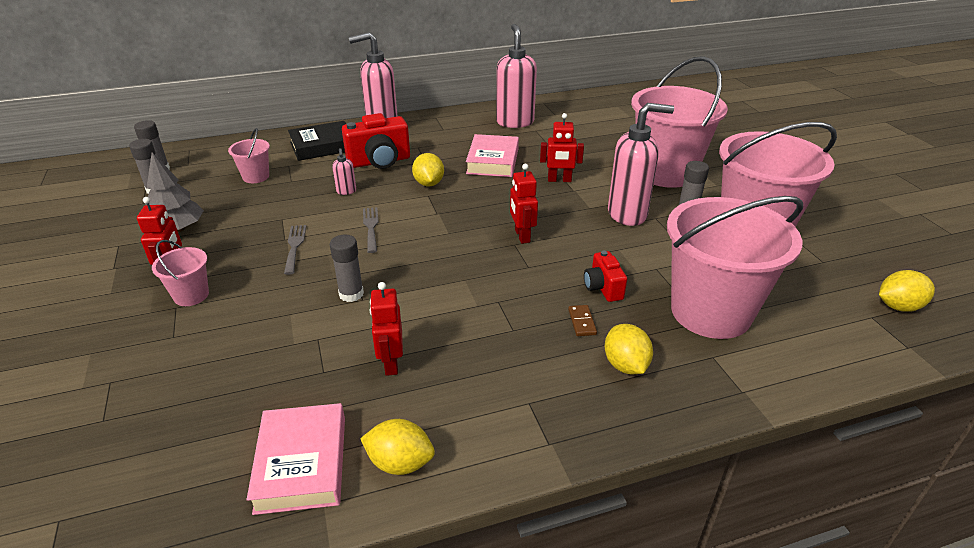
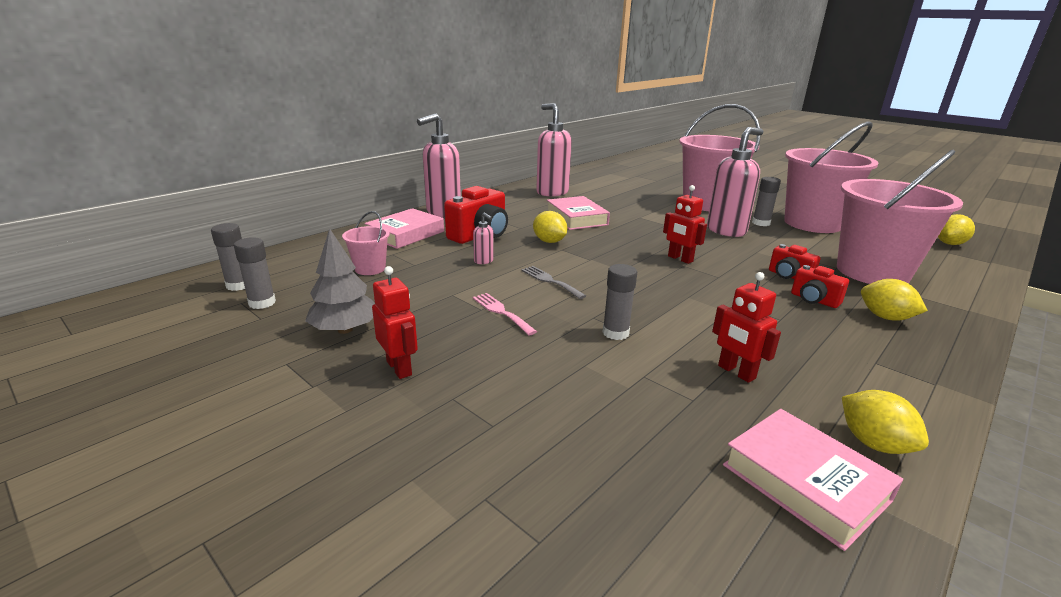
camera: 30 degrees left, 10 degrees down
pink bucket [152,240,209,306] -> none
grey fork [284,225,306,275] -> pink fork [473,293,537,335]
black book [288,121,346,161] -> pink book [364,208,444,249]
yellow lemon [360,419,435,475] -> yellow lemon turned 75 degrees clockwise [842,390,929,454]
red robot [540,113,584,182] -> none
brown domino [568,305,597,336] -> red camera [791,265,849,308]

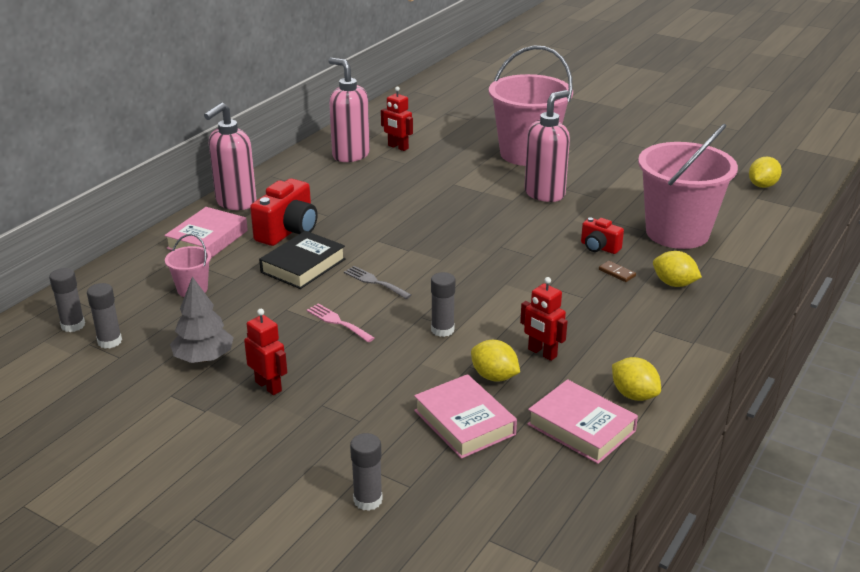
camera: 10 degrees left, 5 degrees up
pink soap dispenser [473,212,494,264] -> black book [259,231,346,289]
yellow lemon [533,211,567,243] -> yellow lemon moved to [471,340,520,382]
pink book [547,196,610,230] -> pink book moved to [414,374,517,459]
red robot [663,185,707,264] -> red robot moved to [381,86,413,151]
grey glue stick [752,177,781,226] -> grey glue stick moved to [350,433,383,511]
pink bucket [784,121,878,233] -> none
red camera [791,265,849,308] -> brown domino [599,261,636,282]

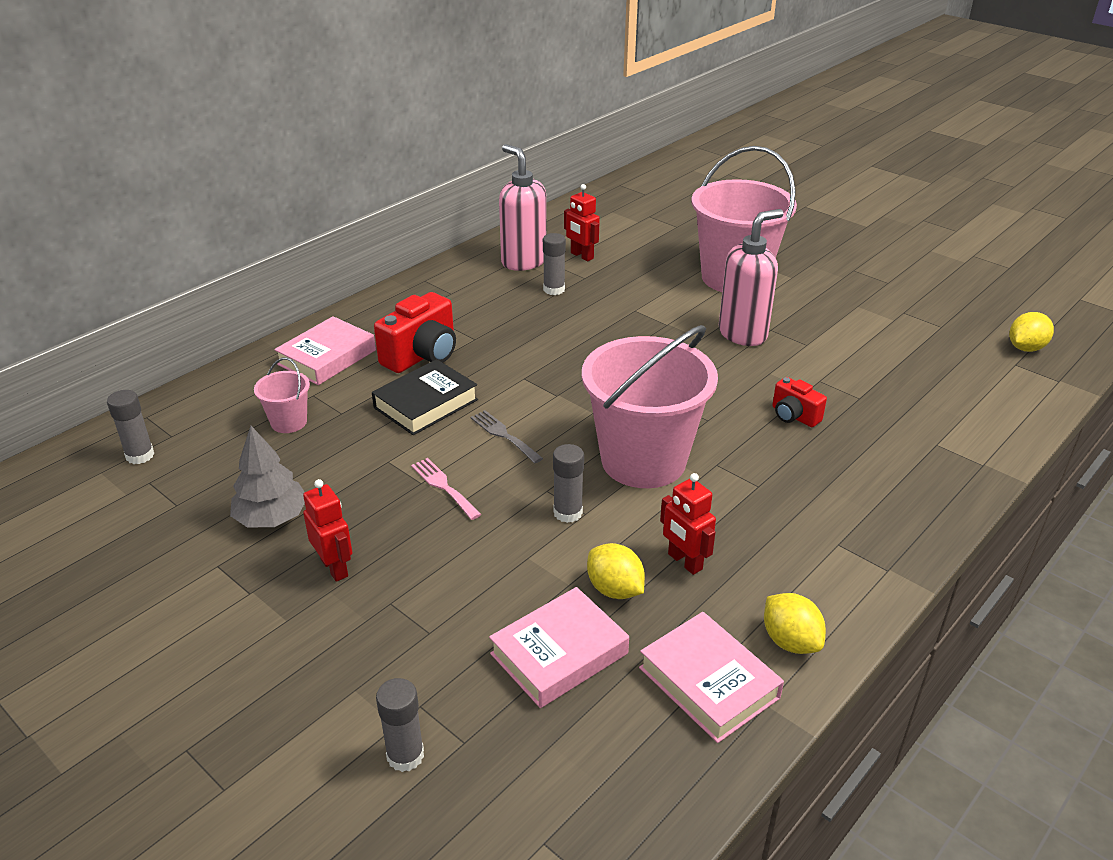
camera: 10 degrees right, 5 degrees up
grey glue stick [87,283,122,349] -> grey glue stick moved to [543,233,566,295]
pink soap dispenser [204,102,257,210] -> none
pink book [414,374,517,459] -> pink book turned 75 degrees clockwise [489,587,629,708]
brown domino [599,261,636,282] -> none
pink bucket [638,124,738,249] -> pink bucket moved to [582,325,718,488]
yellow lemon [653,251,702,287] -> none

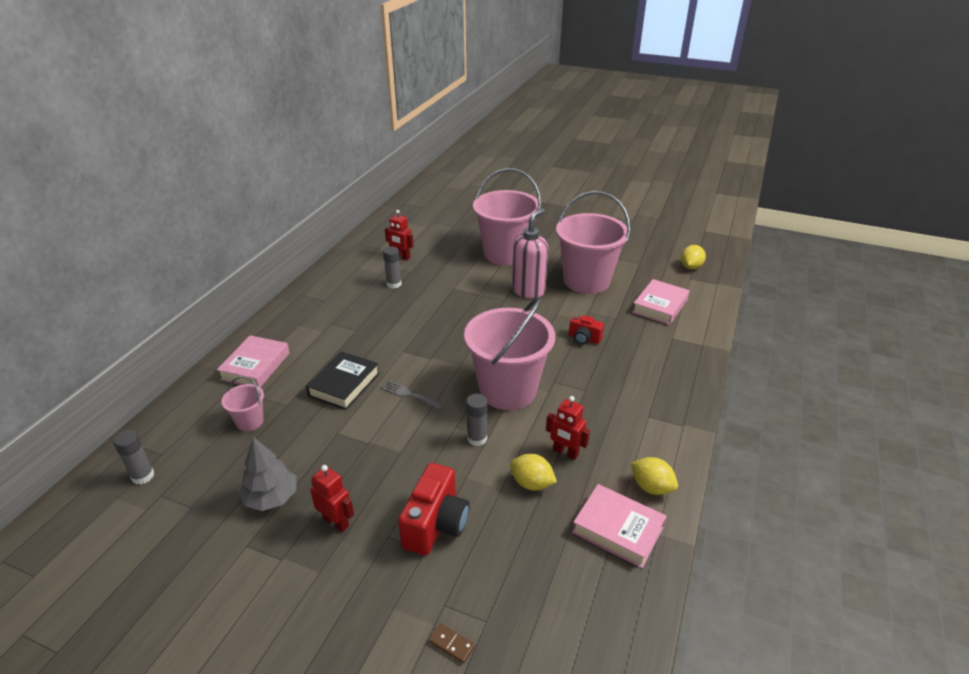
camera: 20 degrees left, 0 degrees up
red camera [374,292,456,373] -> red camera moved to [398,463,470,555]
grey glue stick [376,678,424,772] -> brown domino [429,623,475,664]
pink fork [411,458,481,520] -> none
pink book [489,587,629,708] -> pink book moved to [632,279,689,325]
pink soap dispenser [499,144,547,271] -> none
none -> pink bucket [556,191,630,294]

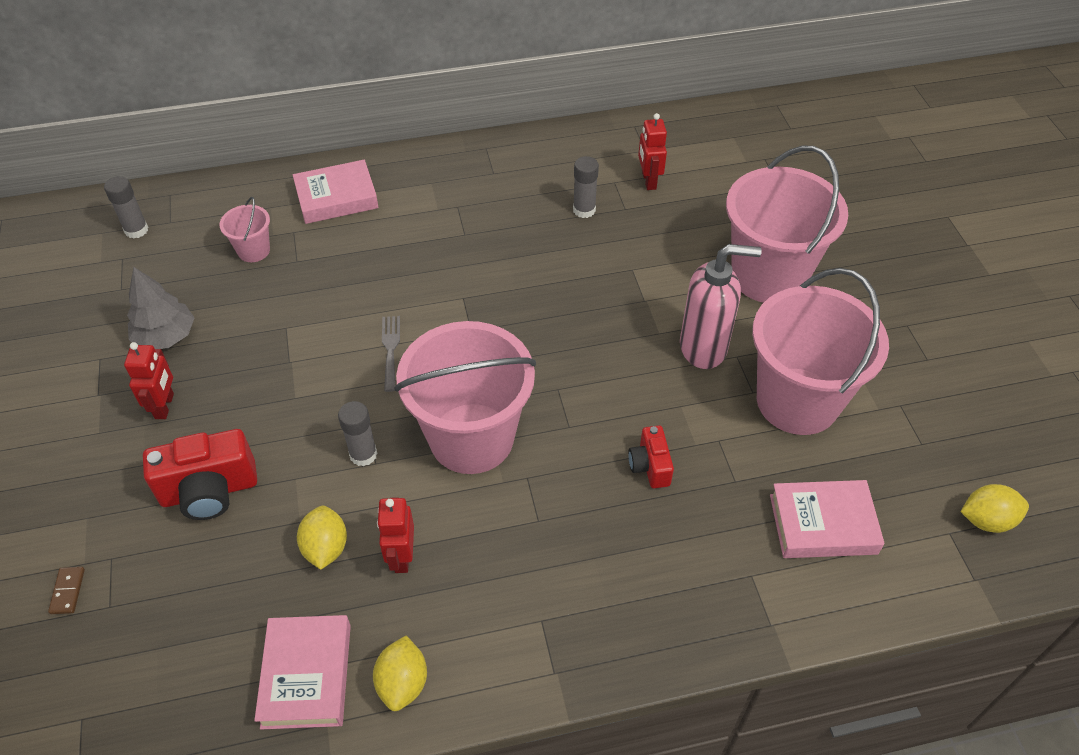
camera: 55 degrees right, 15 degrees up
black book [306,351,380,410] -> none

